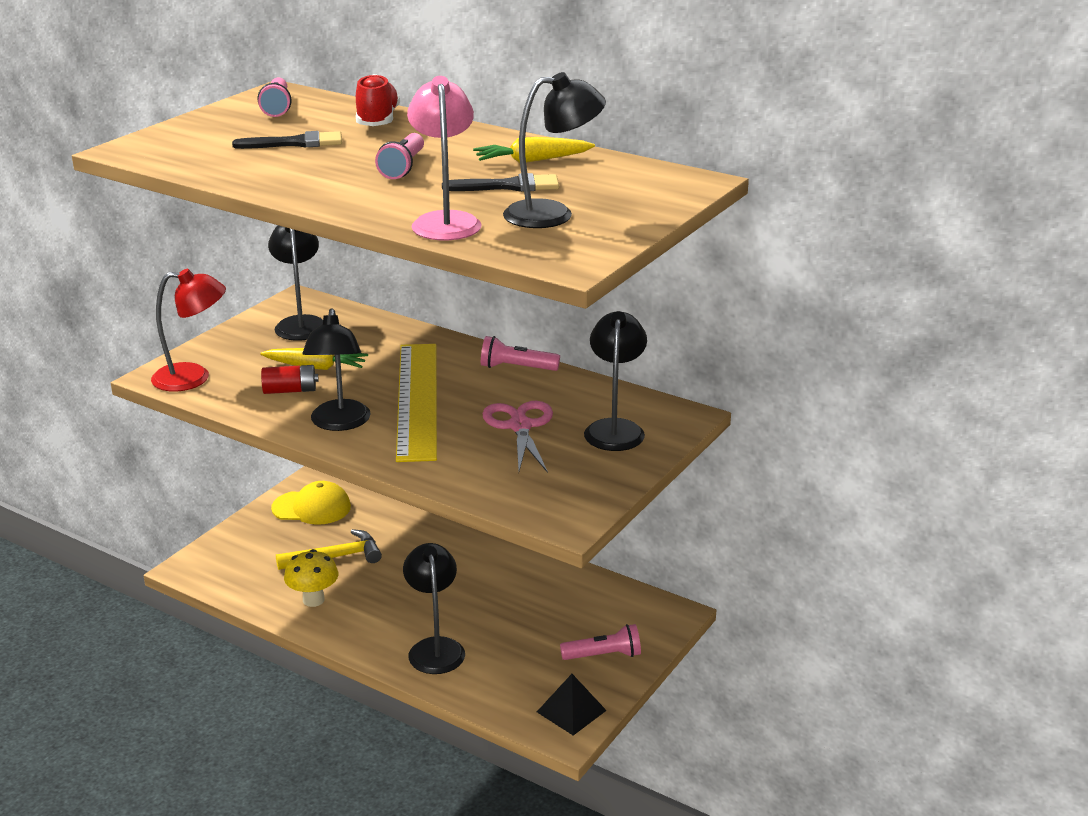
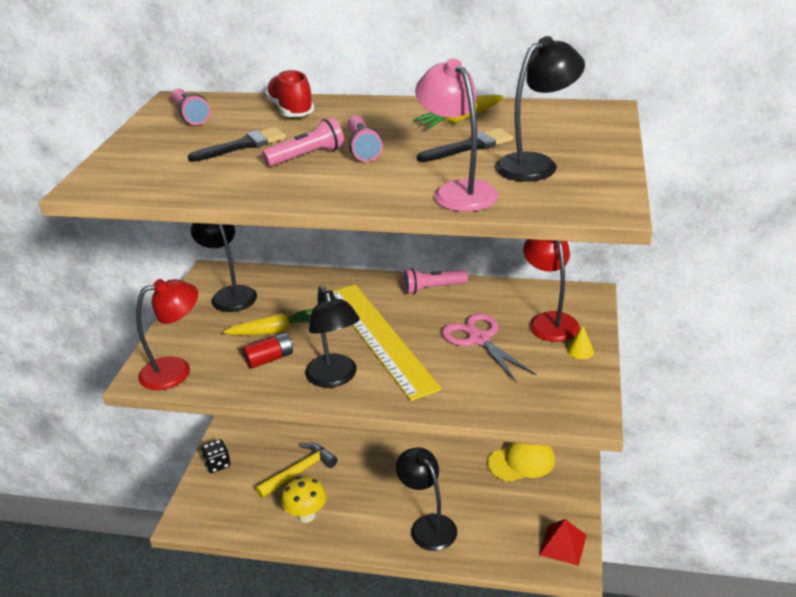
camera: 20 degrees left, 5 degrees up
yellow cap [271,481,351,525] -> yellow cap moved to [488,442,555,482]
black pyramid [537,674,607,736] -> red pyramid [539,519,587,566]
pink flashlight [560,624,641,660] -> pink flashlight moved to [262,117,344,166]
black lamp [584,311,647,451] -> red lamp [523,239,580,342]
none -> black dice [201,439,231,473]
none -> yellow cone [567,326,594,359]

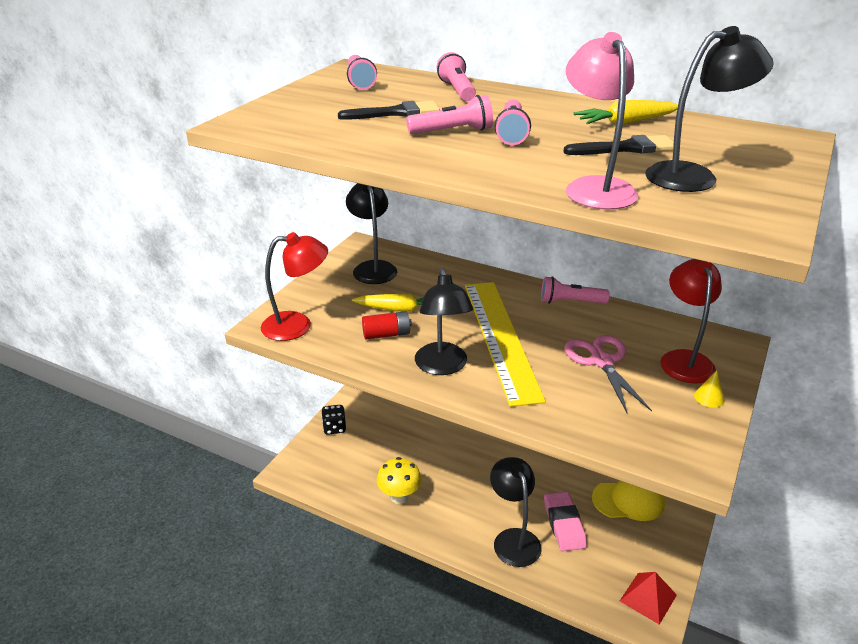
camera: 15 degrees right, 0 degrees up
yellow hammer [255,443,338,498] -> none
red shoe [265,70,315,117] -> pink flashlight [437,52,476,101]
none -> pink eraser [544,492,587,551]

